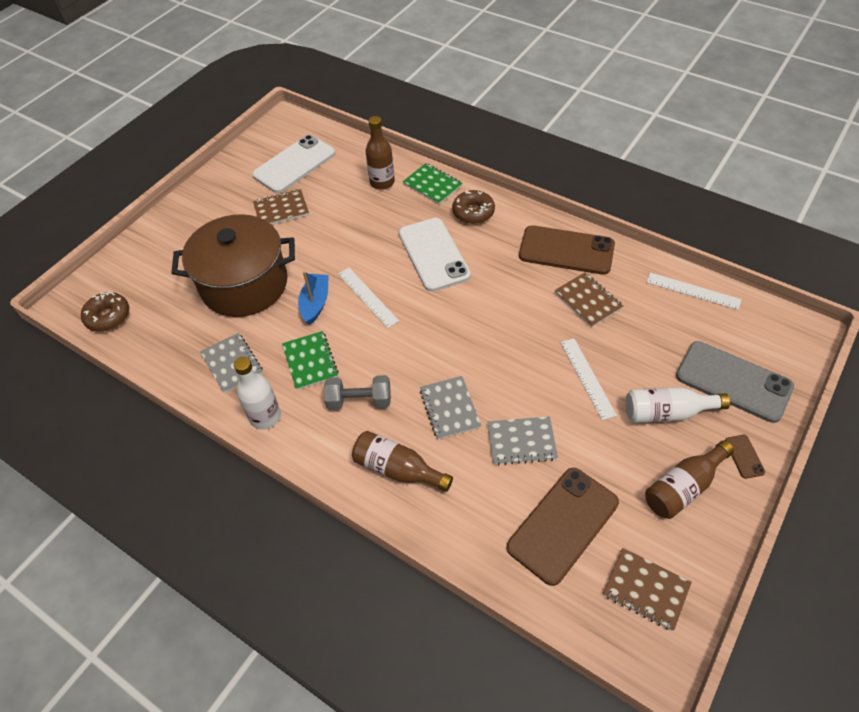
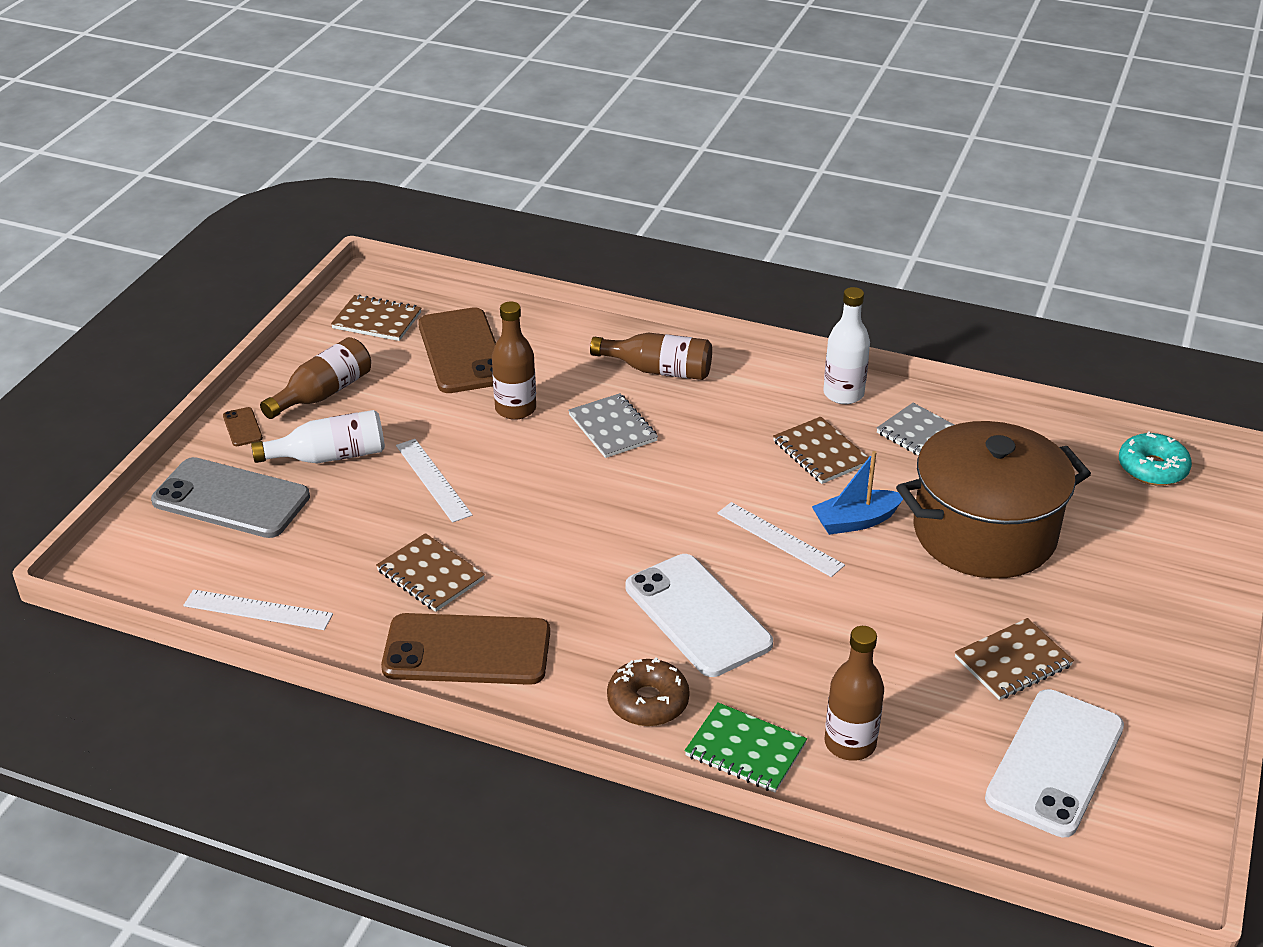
camera: 165 degrees right, 15 degrees down
brown donut [81,292,129,331] -> turquoise donut [1119,431,1192,486]
green notebook [282,331,339,390] -> brown notebook [773,417,869,484]
blue boat [298,271,329,325] -> blue boat turned 75 degrees clockwise [812,451,903,535]
grey dumbbell [324,375,391,410] -> none
grey notebook [487,416,558,465] -> brown bottle [492,301,536,420]
brown phone [507,468,619,586] -> brown phone turned 45 degrees counterclockwise [418,307,496,393]

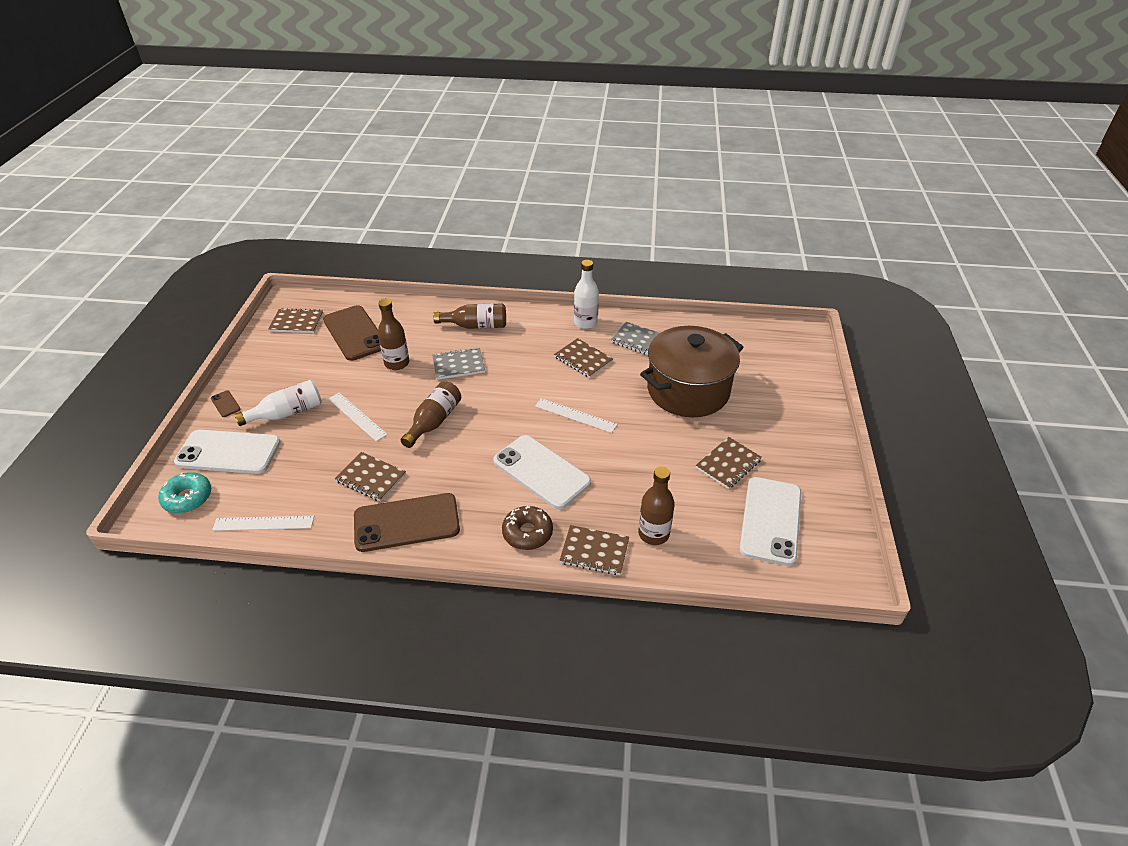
camera: 15 degrees left, 5 degrees up
grey phone [151,457,310,538] -> white phone [174,430,281,474]
brown bottle [260,337,371,419] -> brown bottle moved to [401,381,461,448]
grey notebook [568,393,658,458] -> grey notebook turned 60 degrees counterclockwise [432,348,485,380]
green notebook [685,702,807,792] -> brown notebook [559,525,629,575]
blue boat [812,451,903,535] -> none
turquoise donut [1119,431,1192,486] -> turquoise donut moved to [158,472,211,513]

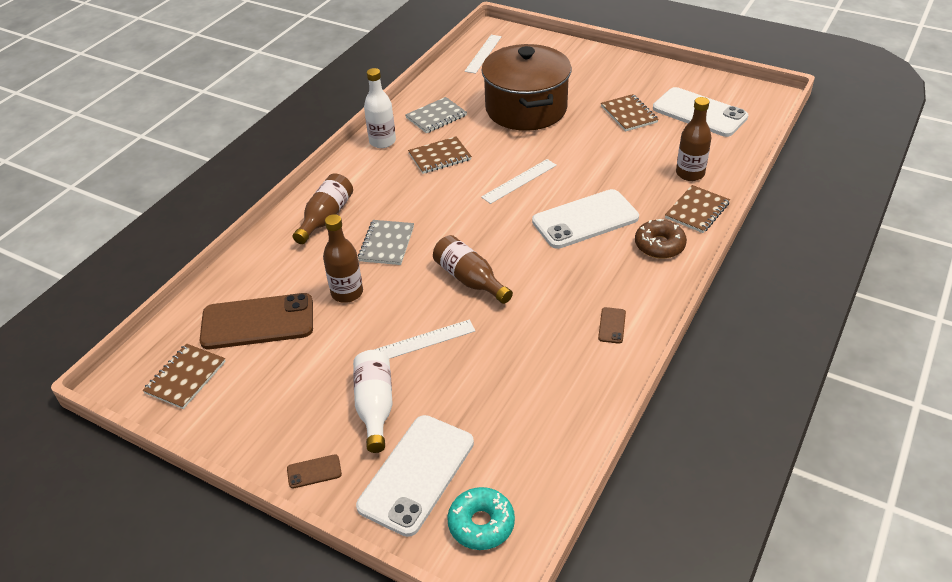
camera: 65 degrees left, 0 degrees up
white ruler [212,516,314,531] -> white ruler moved to [464,35,502,74]
brown notebook [335,452,406,502] -> none
brown phone [354,493,460,552] -> brown phone [598,307,626,344], size x0.41

